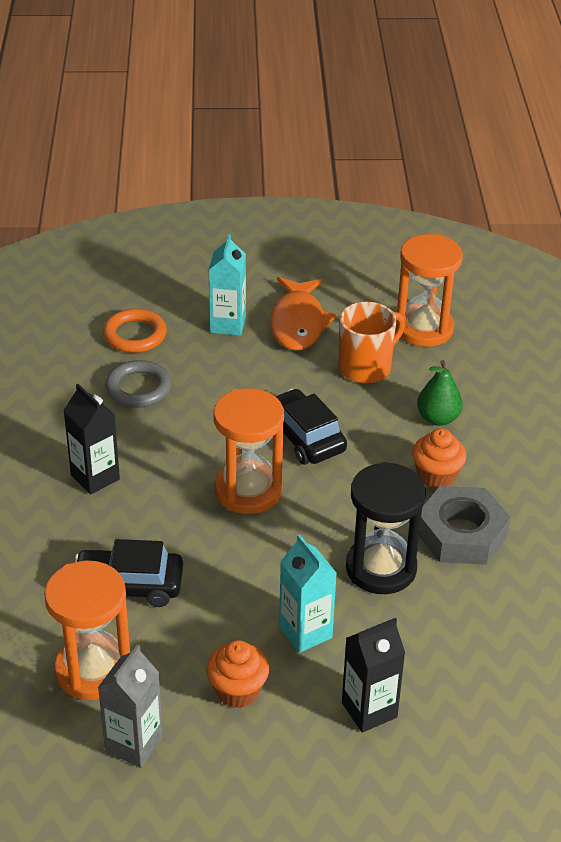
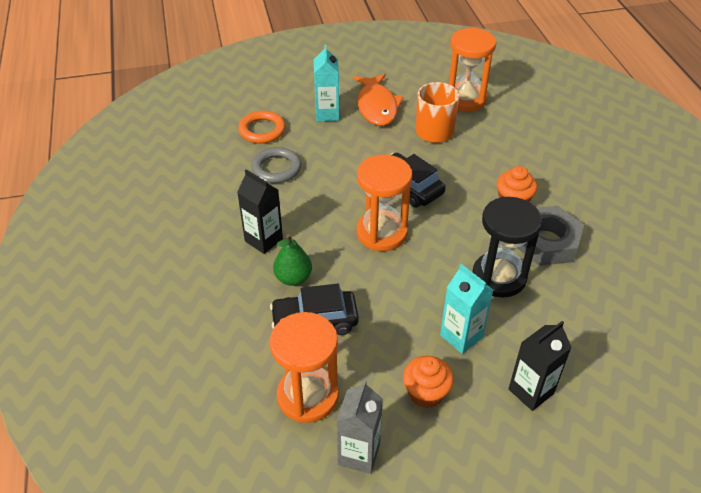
camera: 10 degrees left, 5 degrees up
green pear [417,360,463,426] -> green pear moved to [273,234,312,286]

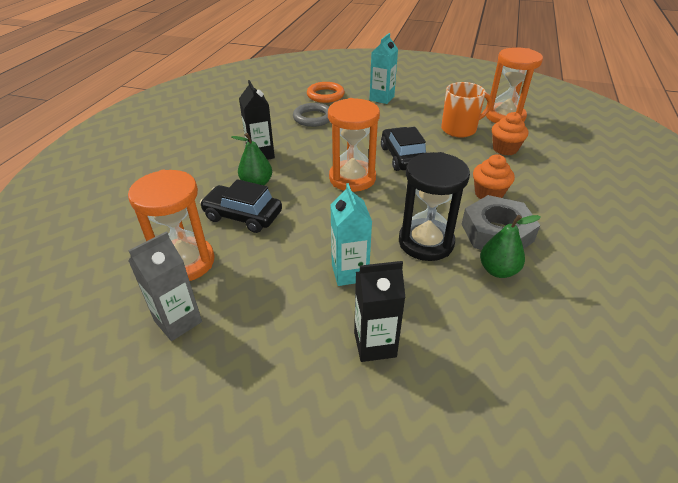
camera: 30 degrees right, 5 degrees down
orange fish [353,74,404,126] -> none
orange cupcake [403,356,454,408] -> orange cupcake moved to [492,112,528,156]
none -> green pear [480,215,541,278]

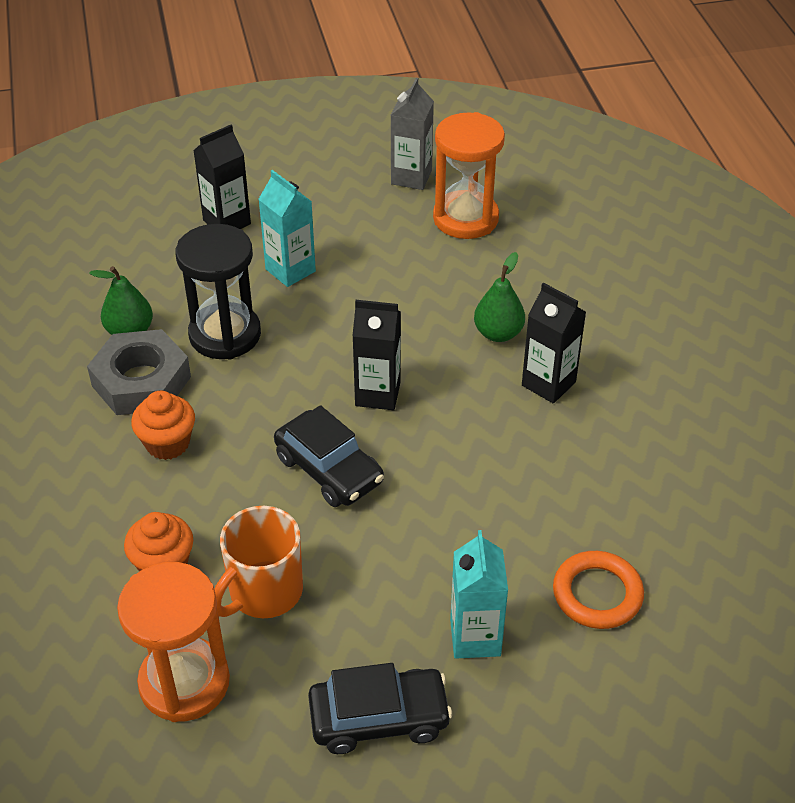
camera: 150 degrees right, 5 degrees up
black car [200,179,282,233] -> black car moved to [308,663,452,754]
grey ring [293,103,330,127] -> none
orange hourglass [328,98,380,192] -> black carton [352,300,401,410]

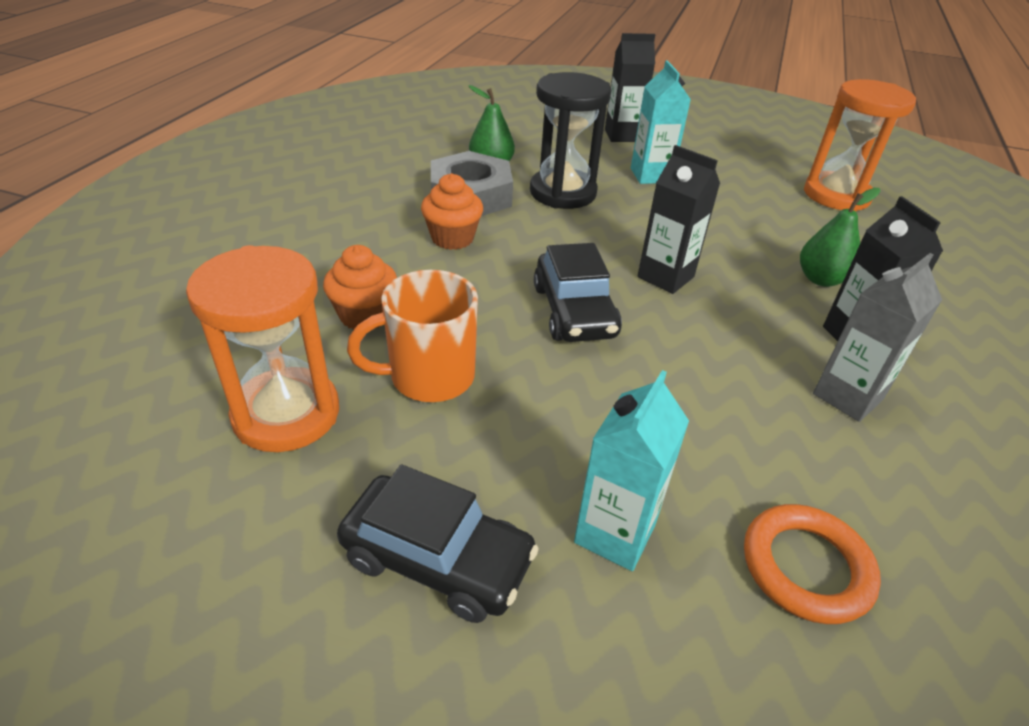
camera: 30 degrees right, 5 degrees down
grey carton [391,78,434,190] -> grey carton moved to [813,253,942,422]

